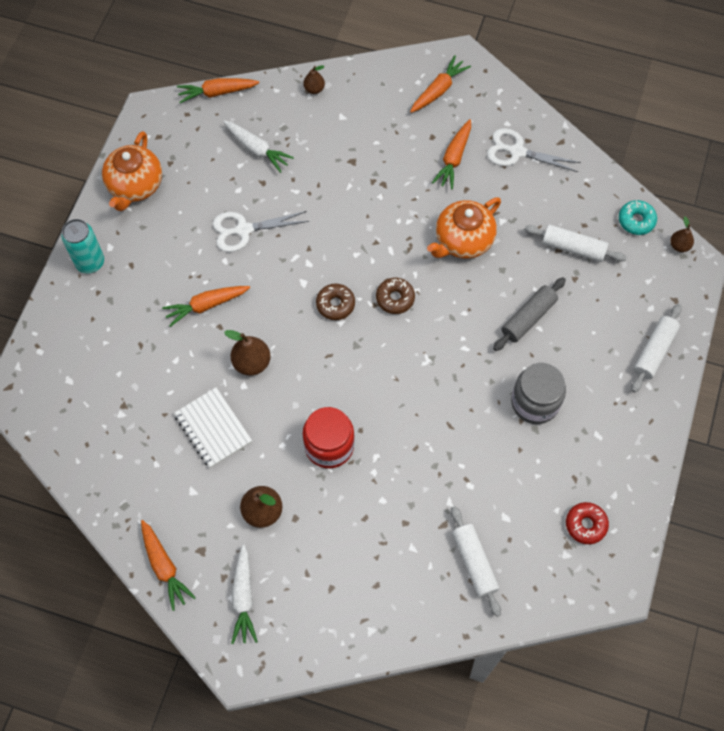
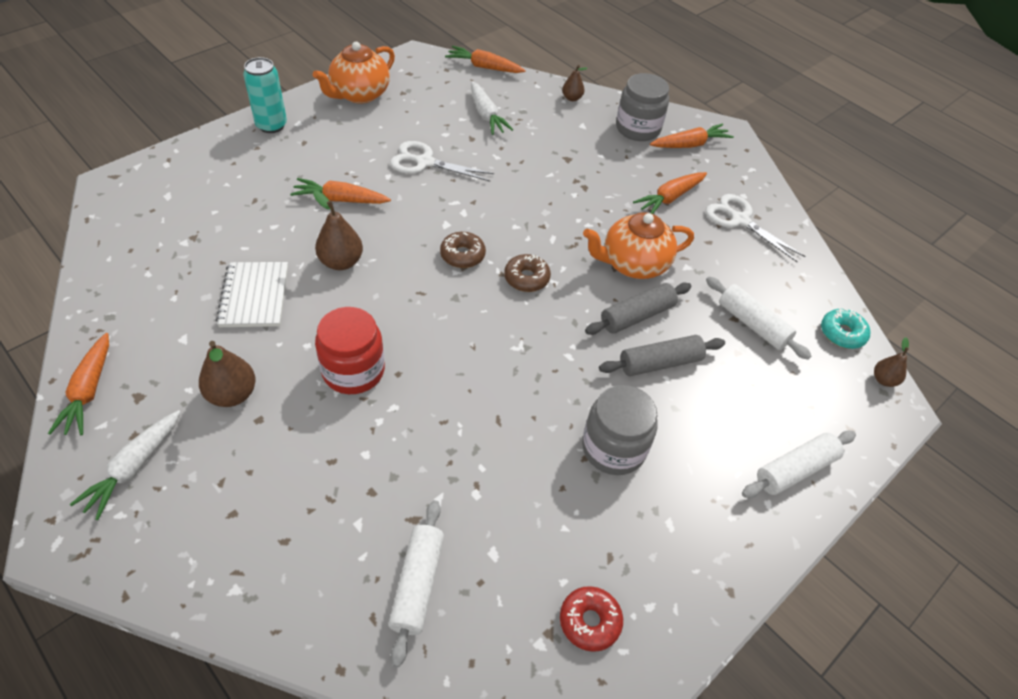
camera: 25 degrees right, 15 degrees down
none -> grey rolling pin [585,283,692,335]
none -> grey jar [616,73,669,141]

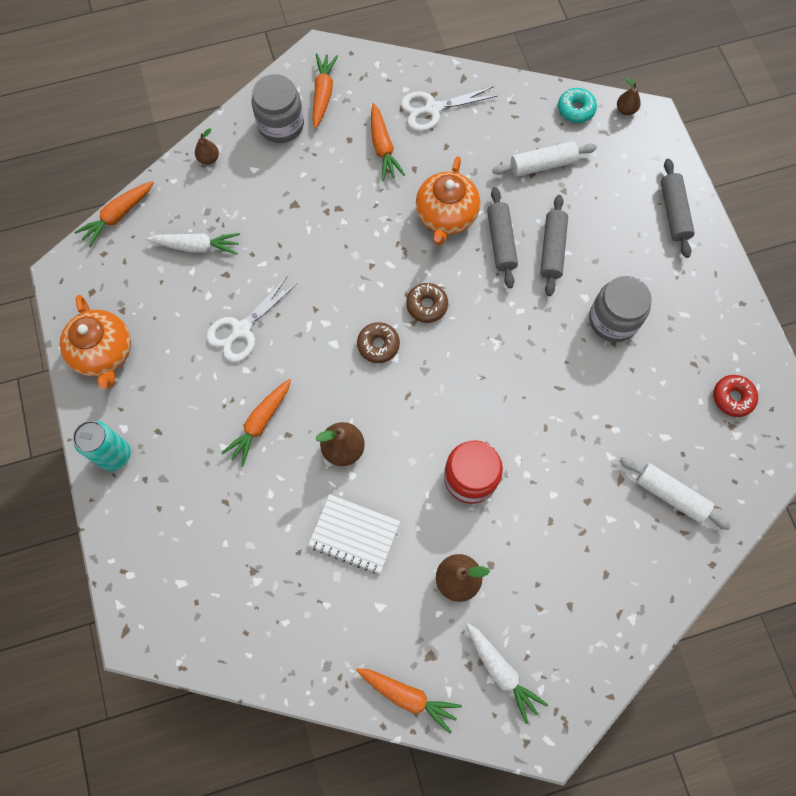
camera: 60 degrees left, 20 degrees up
white rolling pin [742,431,856,498] -> grey rolling pin [661,159,695,258]

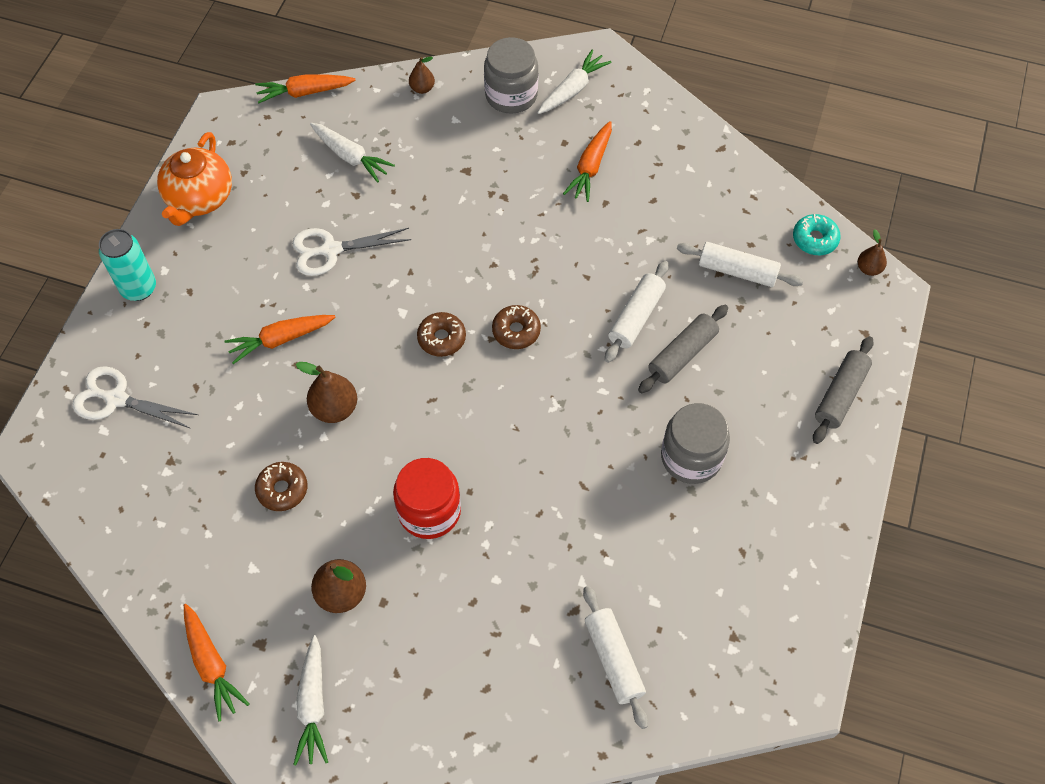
camera: 35 degrees right, 10 degrees down
white notebook [308,494,400,574] -> brown donut [255,462,307,511]
orange carrot [312,53,338,128] -> white carrot [538,49,612,114]
white scissors [401,86,497,131] -> white scissors moved to [72,366,198,429]
orange teapot [416,156,480,245] -> none
grey rolling pin [487,187,518,288] -> white rolling pin [605,261,669,363]
red donut [713,375,758,417] -> none

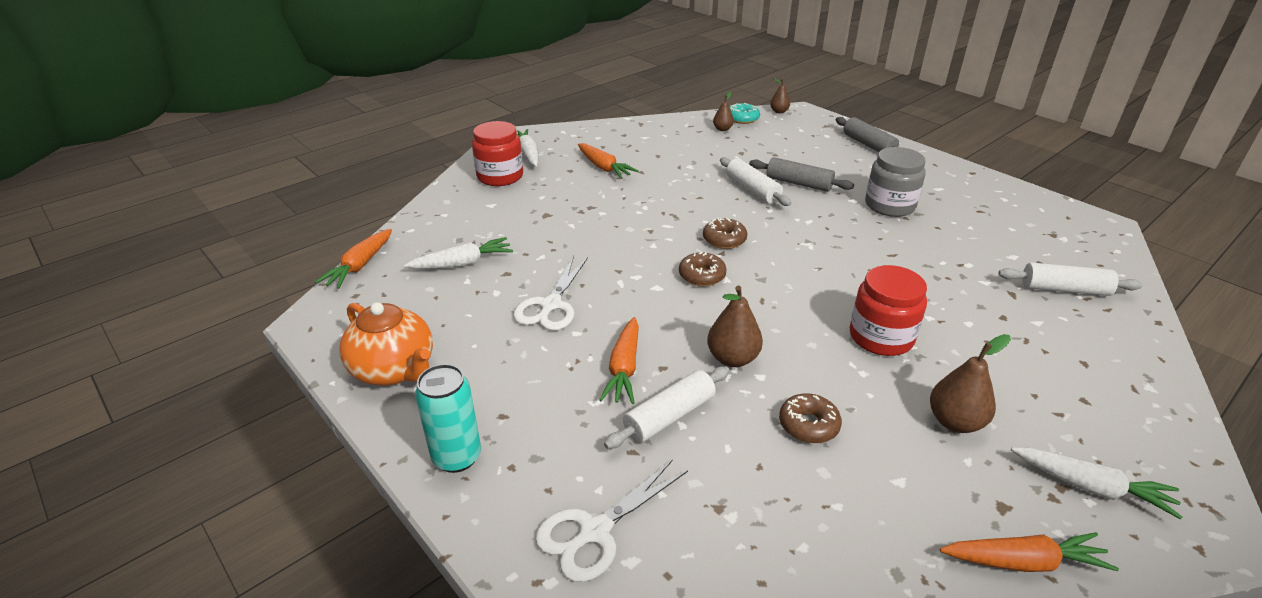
camera: 60 degrees left, 25 degrees down
brown pear [409,57,435,94] -> brown pear moved to [713,92,734,131]
grey jar [484,37,538,114] -> red jar [472,121,523,186]
grey rolling pin [638,305,728,394] -> grey rolling pin turned 45 degrees counterclockwise [749,157,854,192]
white rolling pin [677,242,804,287] -> white rolling pin moved to [604,366,730,449]

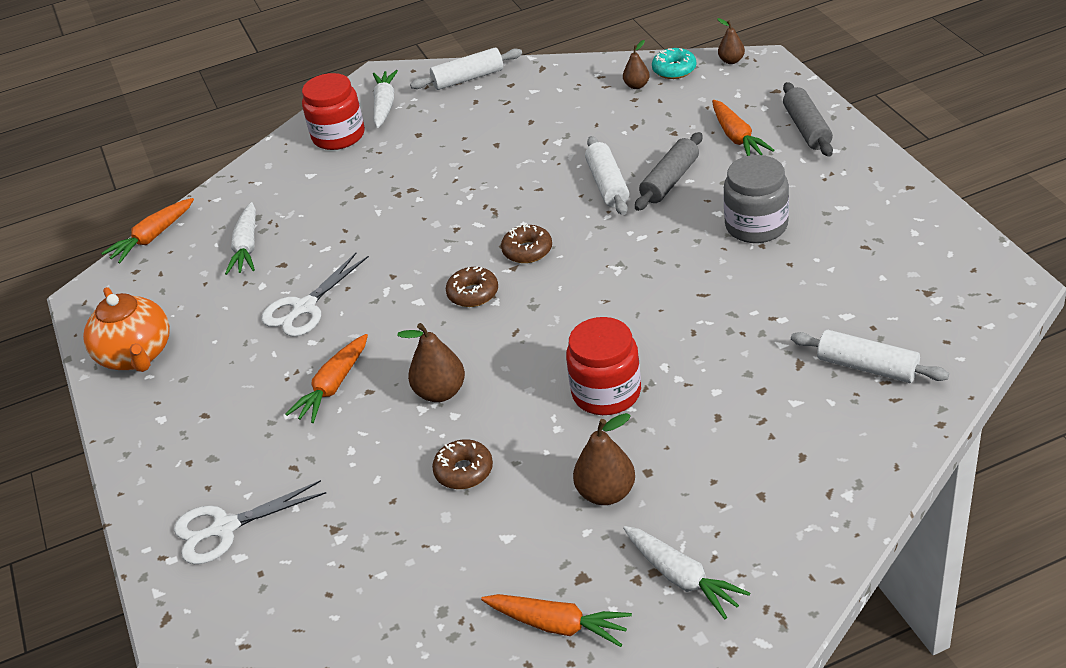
camera: 25 degrees right, 5 degrees up
white carrot [404,237,513,269] -> white carrot turned 90 degrees clockwise [225,202,256,275]
turquoise can [415,364,481,473] -> none
orange carrot [578,143,639,179] -> orange carrot moved to [712,100,774,156]
white rolling pin [604,366,730,449] -> white rolling pin moved to [410,48,522,90]
grey rolling pin [749,157,854,192] -> grey rolling pin turned 75 degrees clockwise [635,132,702,211]

